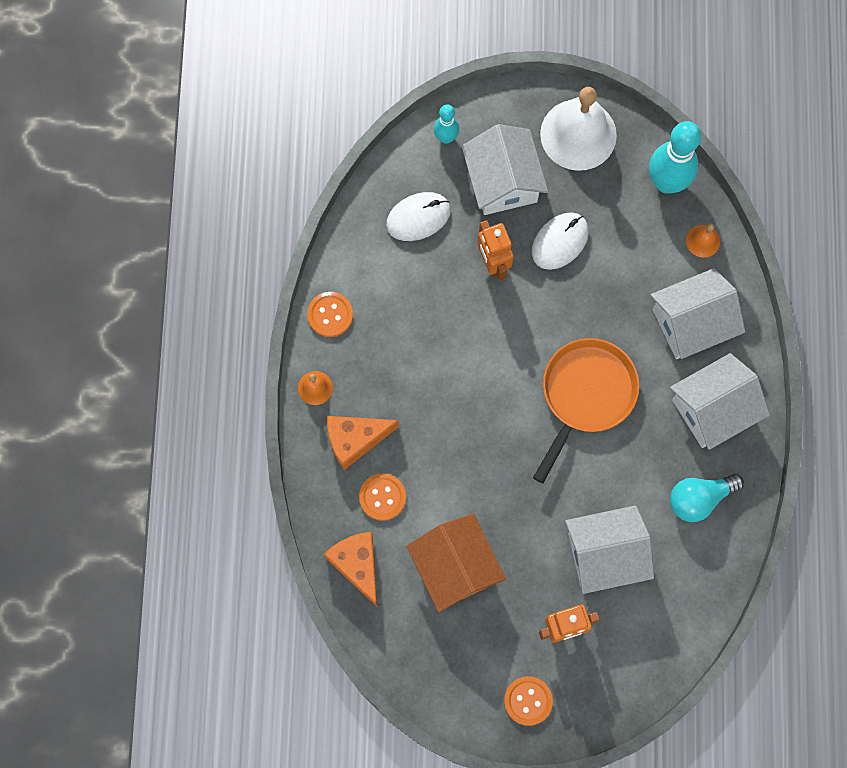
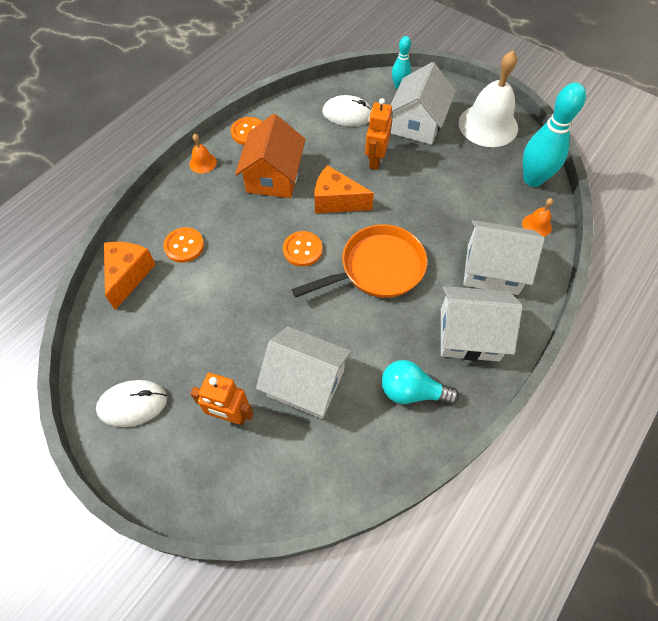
camera: 35 degrees right, 15 degrees down
orange cheese [327,416,399,470] -> orange cheese moved to [315,165,374,213]
orange house [406,514,506,612] -> orange house moved to [235,114,306,198]
orange button [504,676,553,726] -> orange button moved to [283,231,322,267]
white mouse [532,212,589,270] -> white mouse moved to [96,380,167,427]

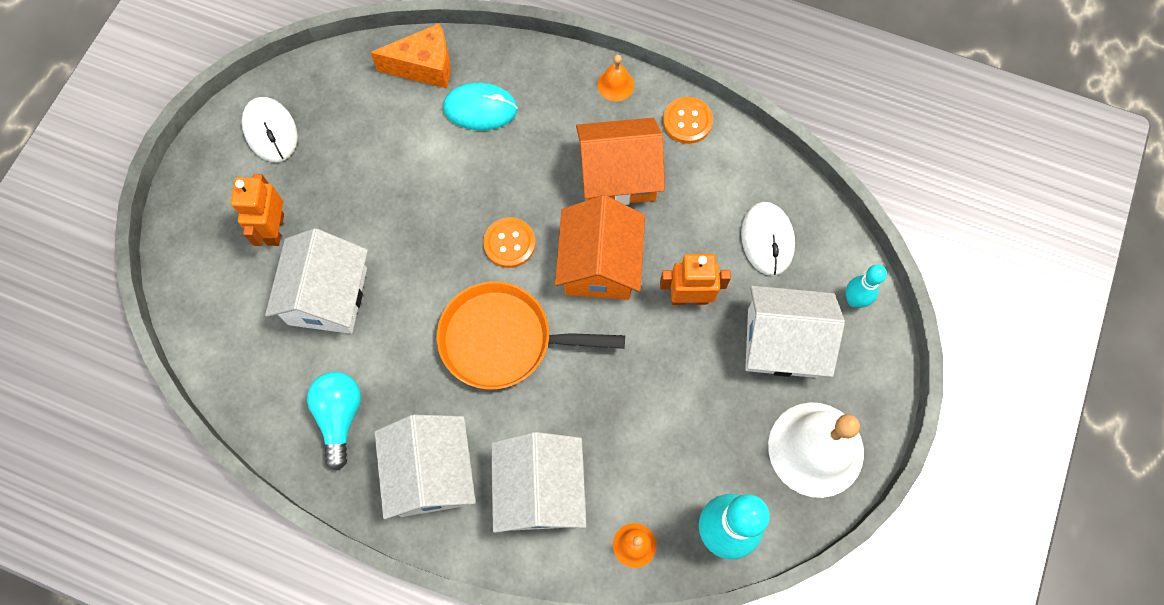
camera: 75 degrees right, 10 degrees up
orange button [163,227,204,263] -> turquoise mouse [443,83,518,130]
orange pan [292,224,427,298] -> orange pan turned 135 degrees clockwise [437,281,625,390]
orange cheese [315,165,374,213] -> orange house [555,195,645,300]

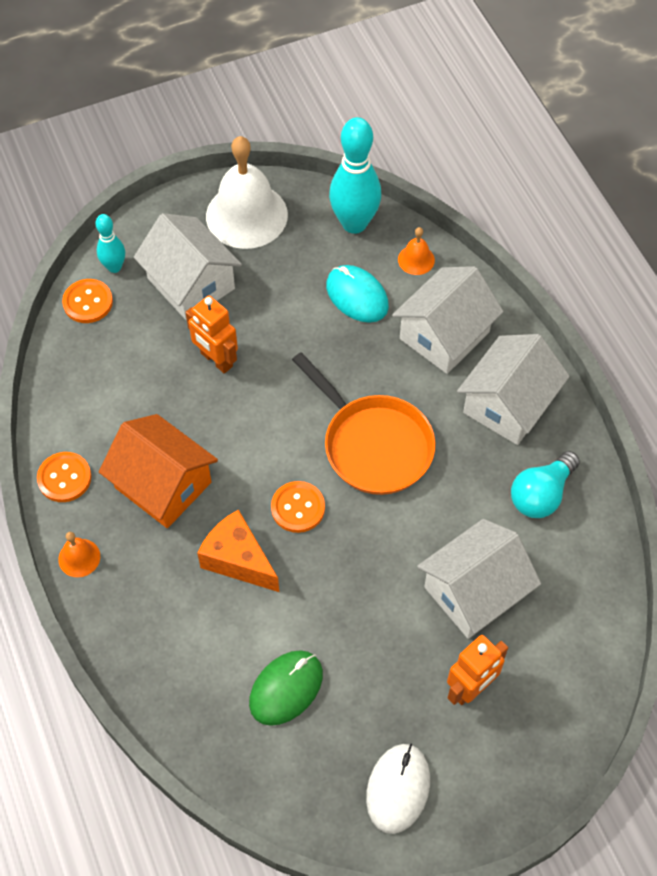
camera: 135 degrees left, 10 degrees down
orange cheese [370,23,451,89] -> orange cheese moved to [197,509,279,592]
turquoise mouse [443,83,518,130] -> turquoise mouse moved to [326,265,389,323]
orange house [555,195,645,300] -> none
white mouse [741,202,795,276] -> none
none -> orange button [62,279,113,323]
none -> green mouse [249,650,323,726]

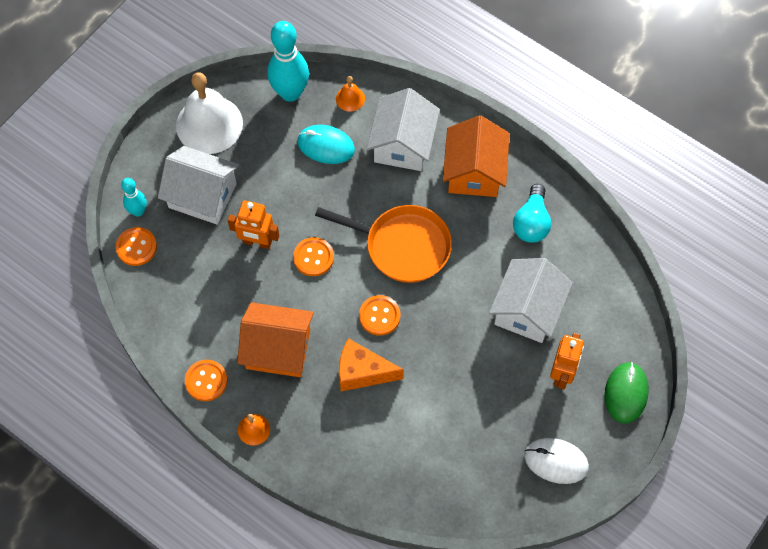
camera: 30 degrees left, 5 degrees up
green mouse [249,650,323,726] -> green mouse moved to [605,362,649,423]
white mouse [366,744,430,834] -> white mouse turned 60 degrees counterclockwise [524,438,589,484]
white house [457,334,570,445] -> orange house [443,115,510,197]
none -> orange button [293,237,334,276]

